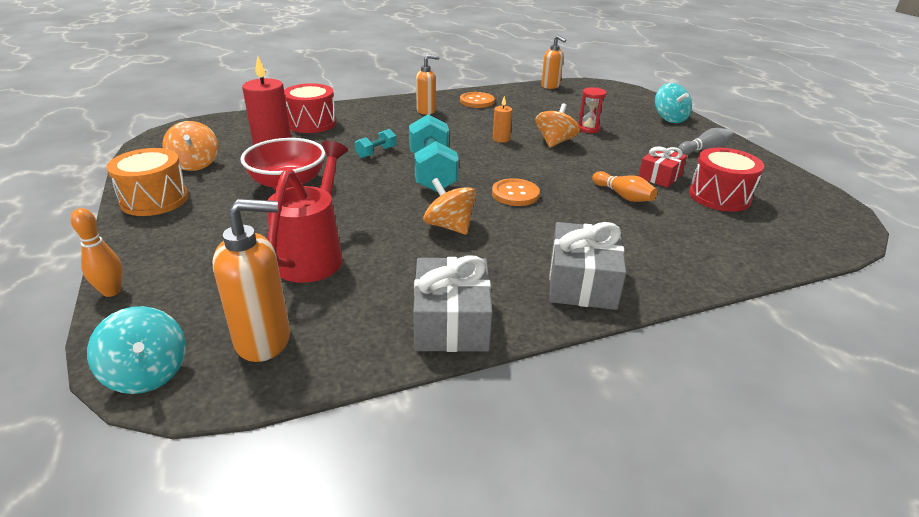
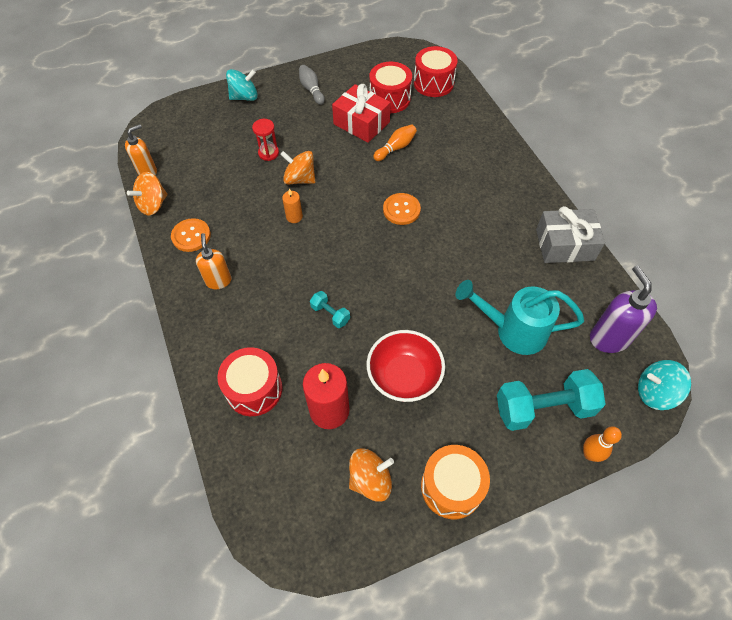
camera: 90 degrees left, 25 degrees up
turquoise spinning top [87,306,186,394] -> turquoise spinning top turned 135 degrees counterclockwise [638,360,691,410]
orange soap dispenser [213,199,290,362] -> purple soap dispenser [590,266,657,353]
red watering can [267,141,348,283] -> turquoise watering can [456,280,584,355]
turquoise dumbbell [409,114,459,192] -> turquoise dumbbell moved to [497,369,606,431]
orange spinning top [423,178,476,235] -> orange spinning top moved to [127,172,168,215]
grey gift [549,222,626,310] -> none
red gift [638,146,687,188] -> red gift [332,84,391,143], size x1.54
none -> red drum [414,46,458,97]

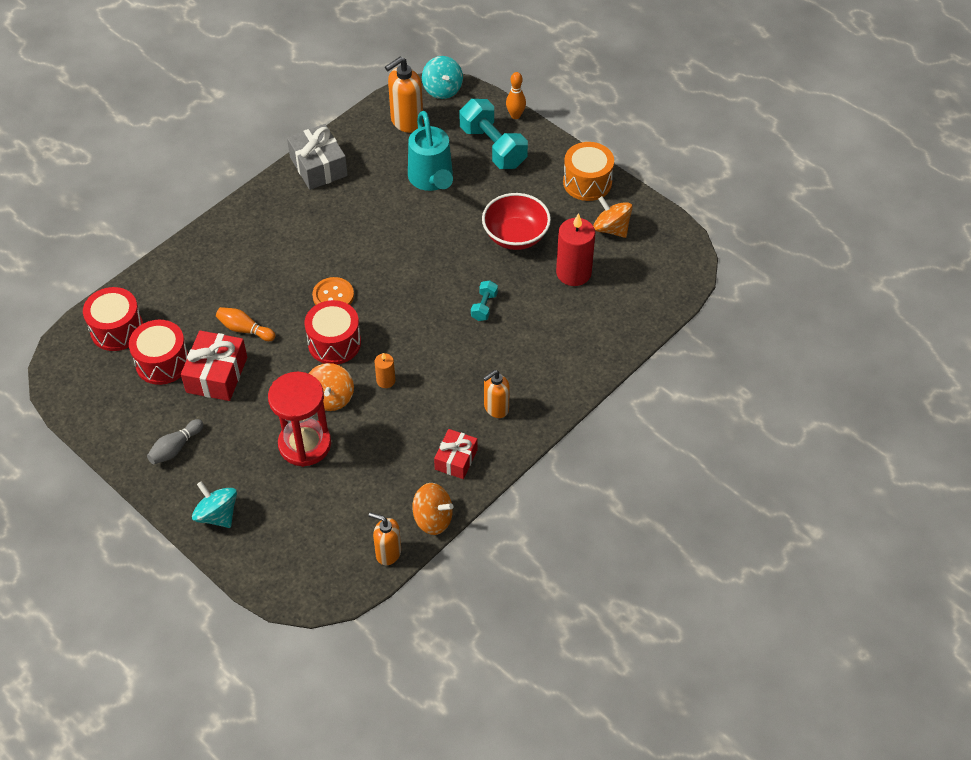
camera: 115 degrees left, 5 degrees down
orange button [171,218,211,252] -> red gift [434,429,477,479]
red drum [217,347,283,416] -> red drum moved to [305,300,361,365]
red hourglass [252,119,279,161] -> red hourglass [268,372,331,467], size x2.00
purple soap dispenser [590,266,657,353] -> orange soap dispenser [385,57,423,133]

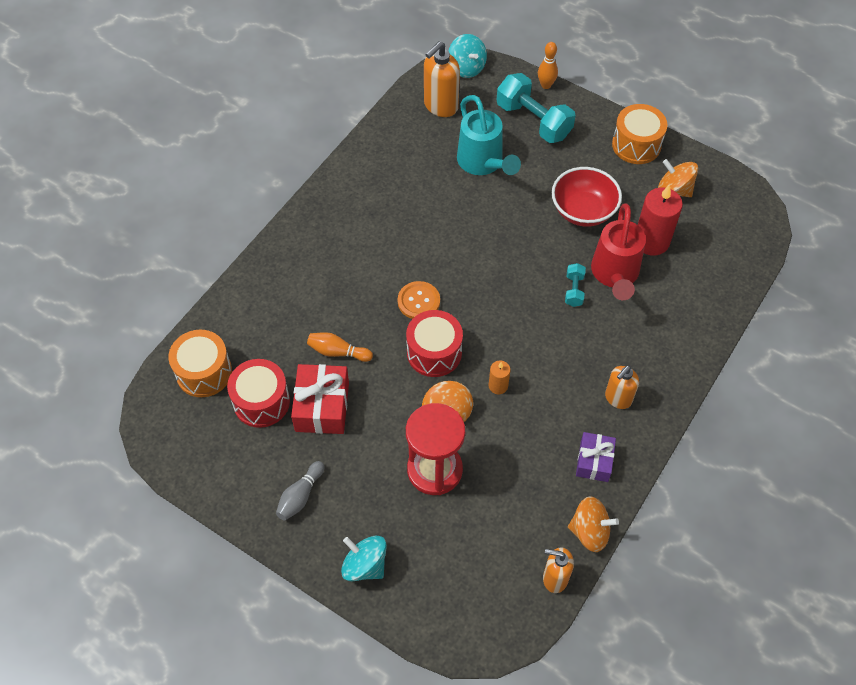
camera: 10 degrees left, 5 degrees up
red drum [83,287,143,351] -> orange drum [169,330,232,397]
grey gift [287,124,348,190] -> none
red gift [434,429,477,479] -> purple gift [576,432,616,482]
none -> red watering can [591,203,646,300]

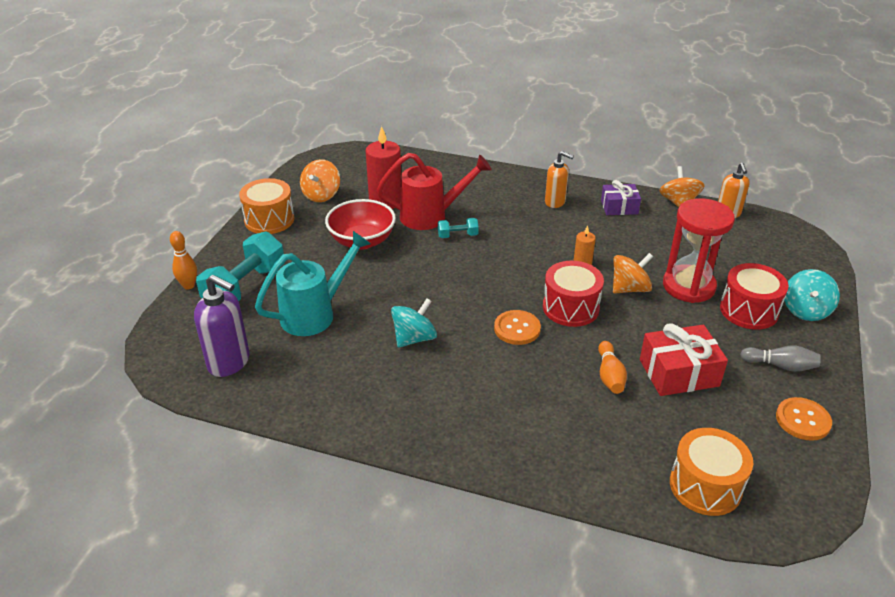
camera: 105 degrees left, 20 degrees down
red drum [227,359,290,428] -> red drum moved to [720,263,789,330]
orange soap dispenser [424,41,460,117] -> purple soap dispenser [194,275,250,377]
turquoise spinning top [449,34,487,78] -> turquoise spinning top moved to [391,298,437,348]
none -> orange button [776,397,832,441]

